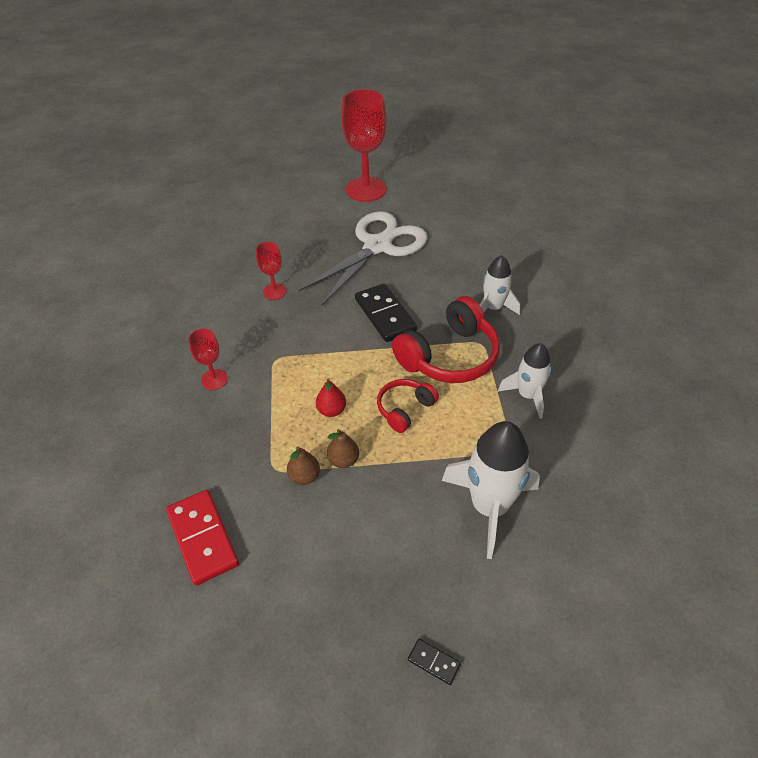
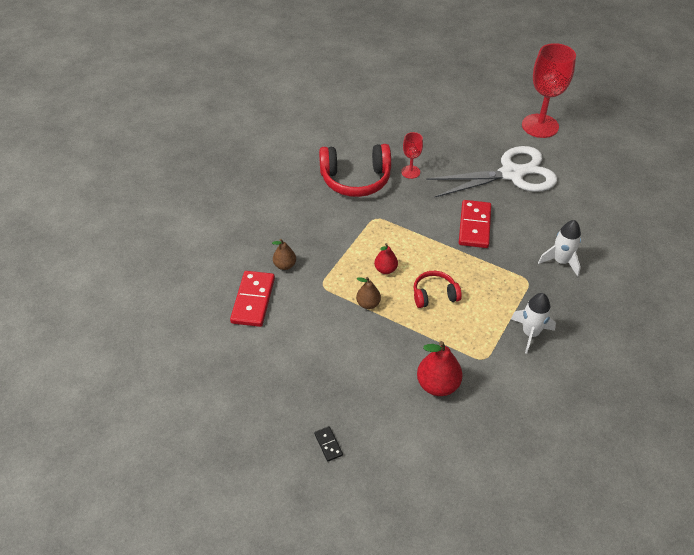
camera: 35 degrees right, 0 degrees up
red goblet [188,329,228,390] -> none
brown pear [287,446,320,485] -> brown pear moved to [272,239,296,270]
black domino [355,284,417,342] -> red domino [459,200,491,248]
red headphones [392,296,500,383] -> red headphones moved to [319,144,391,197]
white rocket [442,421,540,559] -> red pear [417,341,462,396]

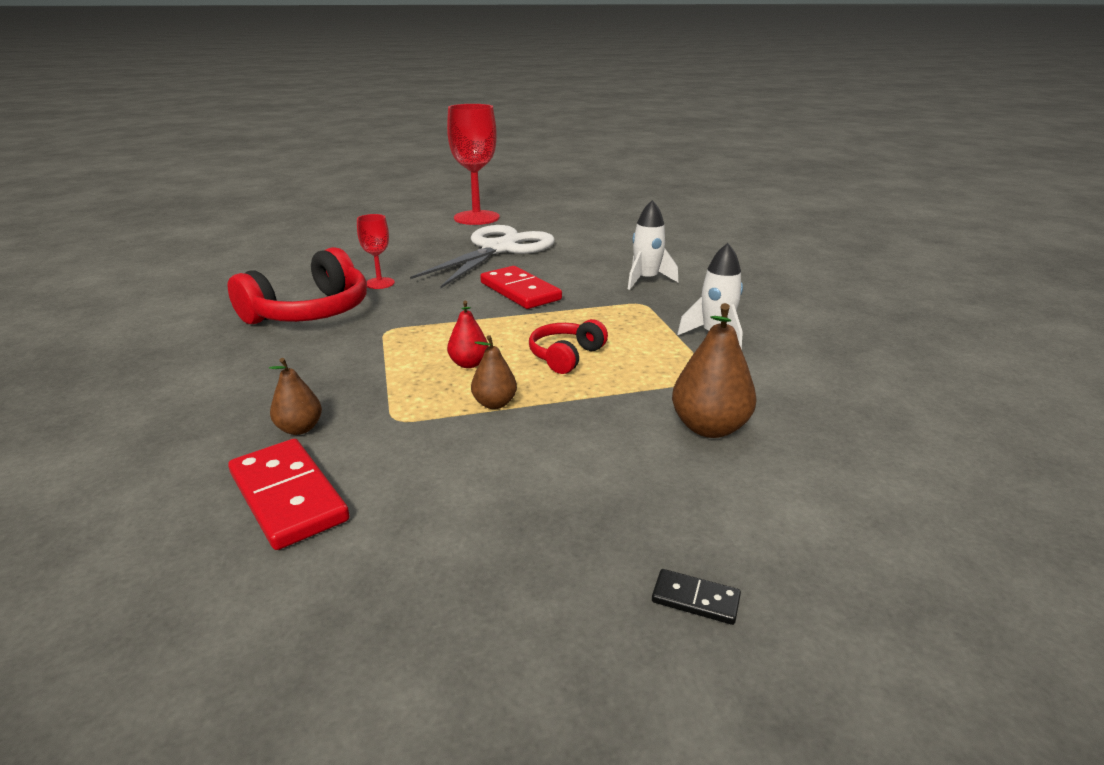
camera: 45 degrees left, 20 degrees down
red pear [417,341,462,396] -> brown pear [672,303,756,438]

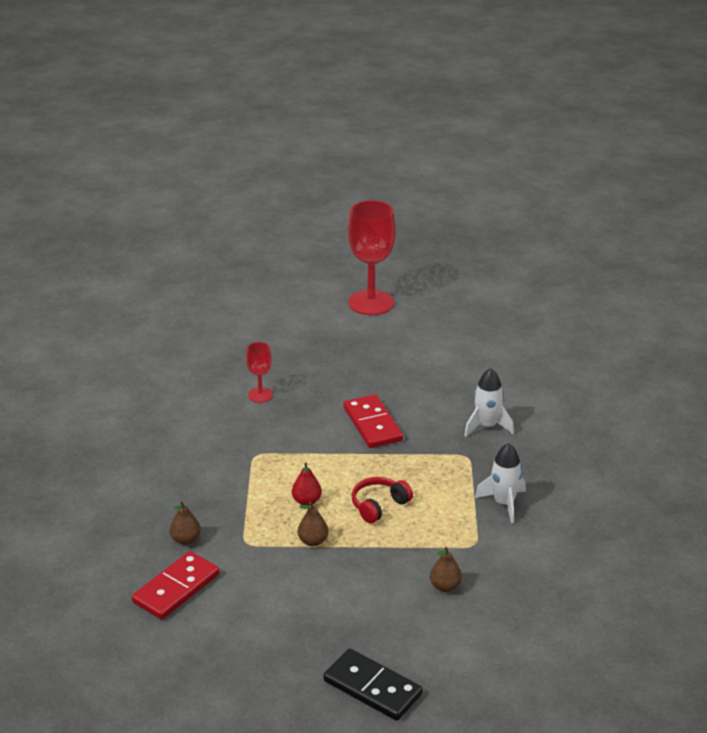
camera: 15 degrees right, 5 degrees up
red headphones [227,247,367,324] -> none
red domino [228,439,350,550] -> red domino turned 60 degrees clockwise [132,551,219,620]
white scissors [410,225,555,288] -> none
black domino [652,569,741,625] -> black domino [323,648,423,721], size x2.15
brown pear [672,303,756,438] -> brown pear [430,547,462,592], size x0.60

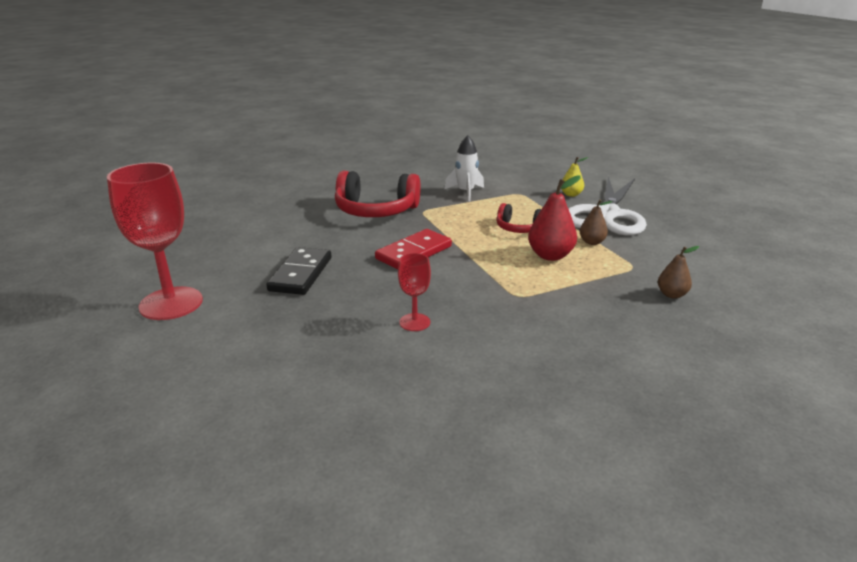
camera: 115 degrees left, 5 degrees down
red domino [132,551,219,620] -> none
red pear [292,463,322,506] -> red pear [528,175,581,261], size x1.67
black domino [323,648,423,721] -> black domino moved to [266,247,332,295]
brown pear [430,547,462,592] -> yellow pear [562,157,588,197]
white rocket [464,368,514,437] -> red headphones [335,171,421,217]
none -> white scissors [569,177,647,235]

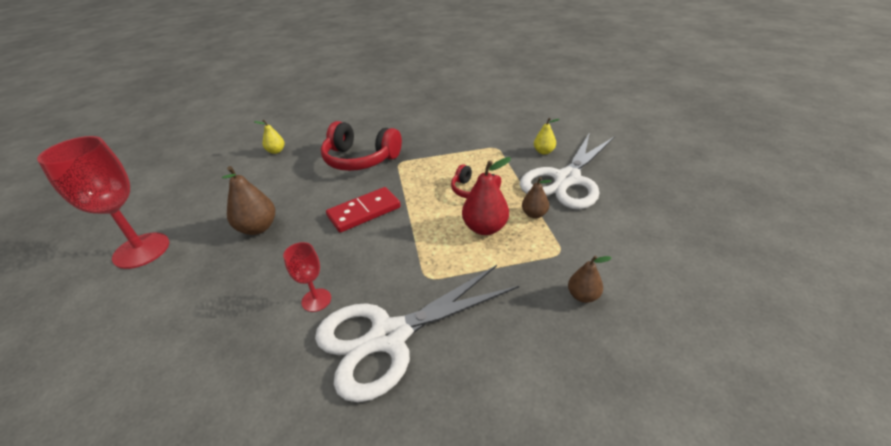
camera: 15 degrees right, 10 degrees up
black domino [266,247,332,295] -> brown pear [222,166,275,235]
white rocket [444,135,484,201] -> none
none -> yellow pear [254,120,284,154]
none -> white scissors [315,265,519,402]

